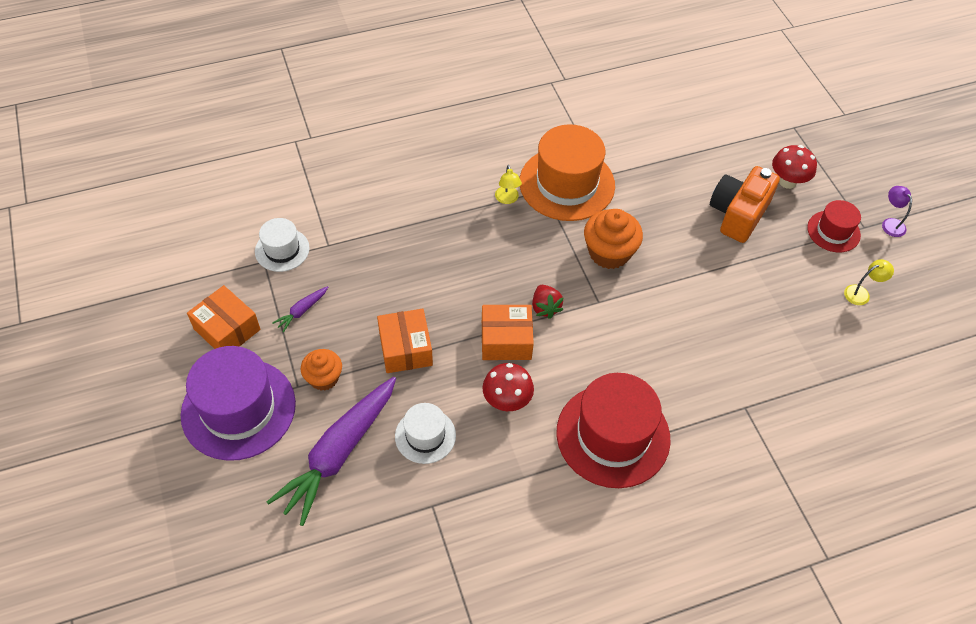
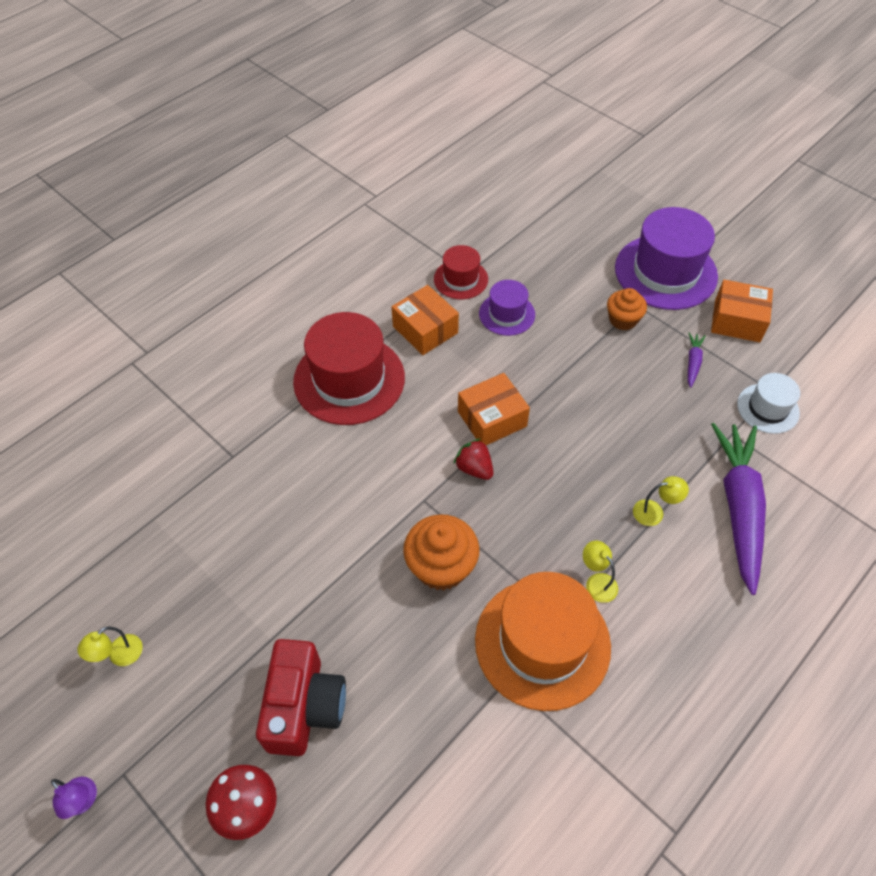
camera: 155 degrees right, 0 degrees up
purple carrot [267,377,396,526] -> purple carrot moved to [711,423,766,595]
orange box [377,309,433,373] -> orange box moved to [391,285,459,355]
white hat [395,403,456,464] -> purple hat [479,280,535,336]
red mushroom [482,363,534,411] -> none
orange camera [710,166,780,243] -> red camera [256,639,346,756]
red hat [807,200,861,253] -> red hat moved to [434,245,488,300]
none -> yellow lamp [633,476,689,526]

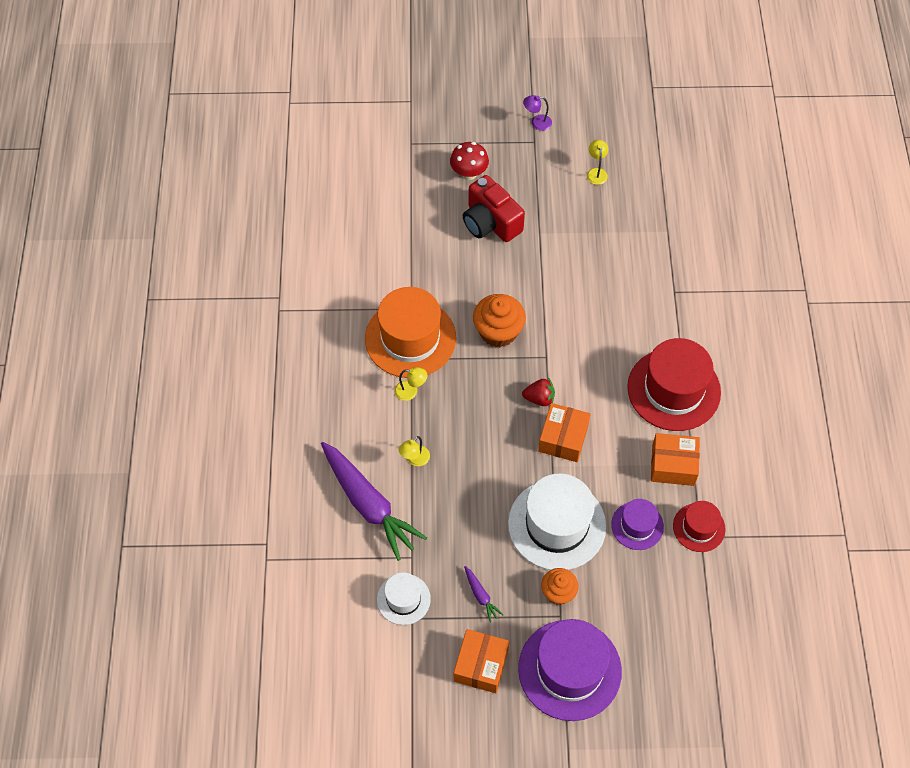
camera: 135 degrees right, 5 degrees up
orange box [711,280,773,342] -> orange box turned 45 degrees counterclockwise [454,629,509,693]
none -> white hat [508,474,606,570]

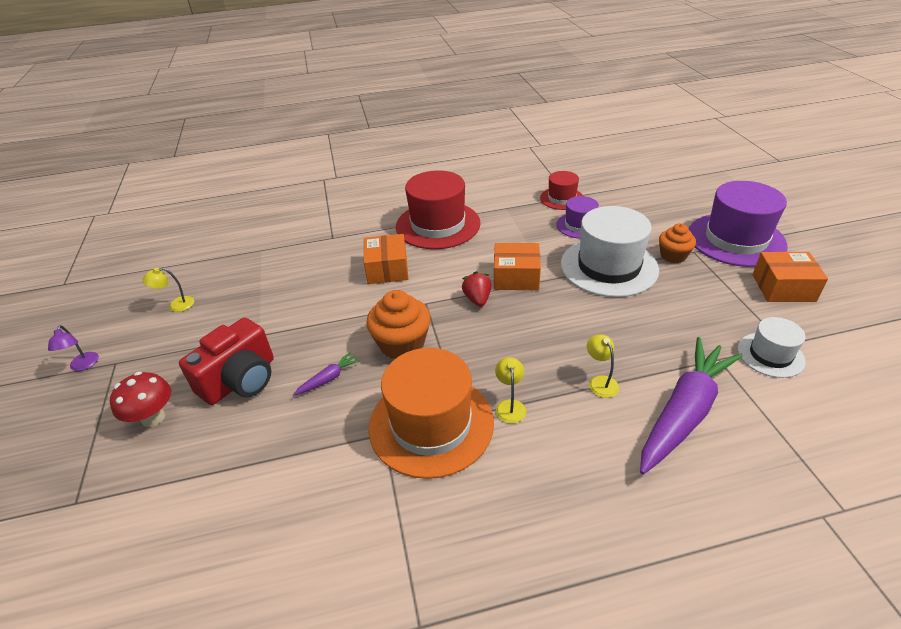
camera: 100 degrees left, 20 degrees down
yellow lamp [399,436,430,466] -> yellow lamp turned 135 degrees counterclockwise [587,334,619,398]
purple carrot [464,566,504,623] -> purple carrot moved to [293,352,360,395]
orange box [651,433,700,486] -> orange box moved to [364,234,408,284]

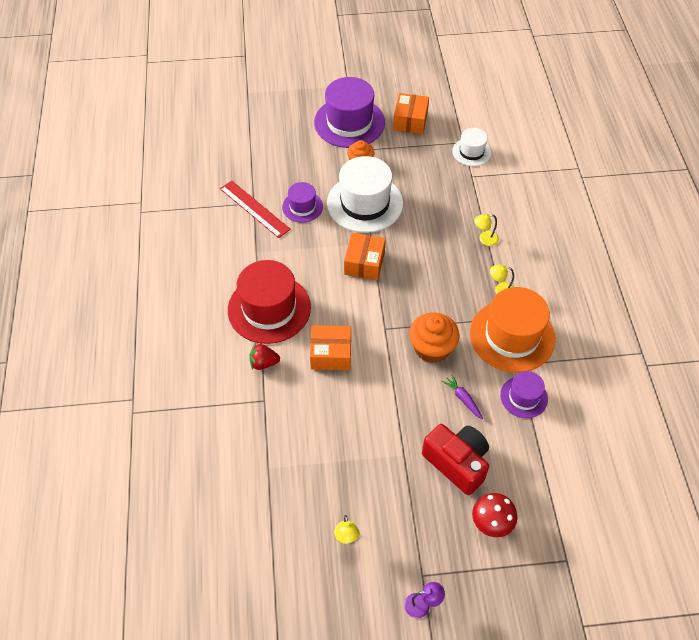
camera: 85 degrees left, 15 degrees up
red strawberry [462,271,492,307] -> red strawberry moved to [249,343,280,370]
red hat [540,171,583,210] -> red ruler [220,180,291,238]
purple carrot [640,337,743,475] -> none
none -> purple hat [500,371,548,418]

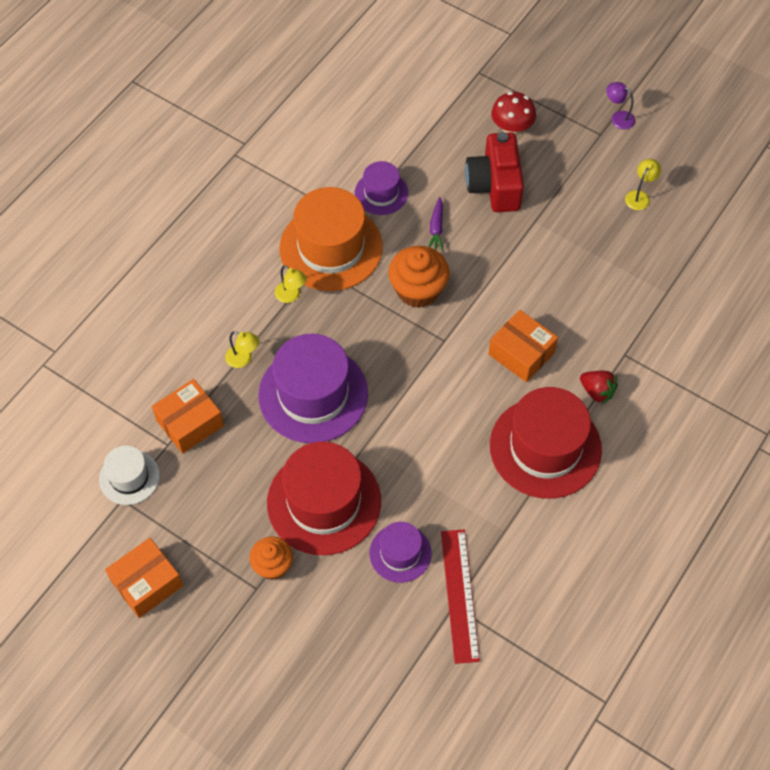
camera: 140 degrees left, 5 degrees up
purple hat [314,77,385,148] -> purple hat moved to [258,334,368,443]
white hat [327,156,403,233] -> red hat [267,442,381,555]
orange box [344,233,386,280] -> orange box moved to [152,379,224,454]

